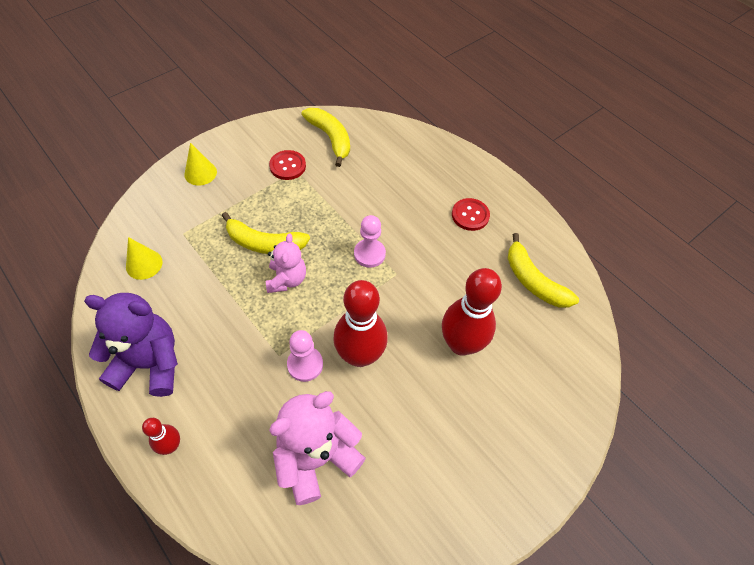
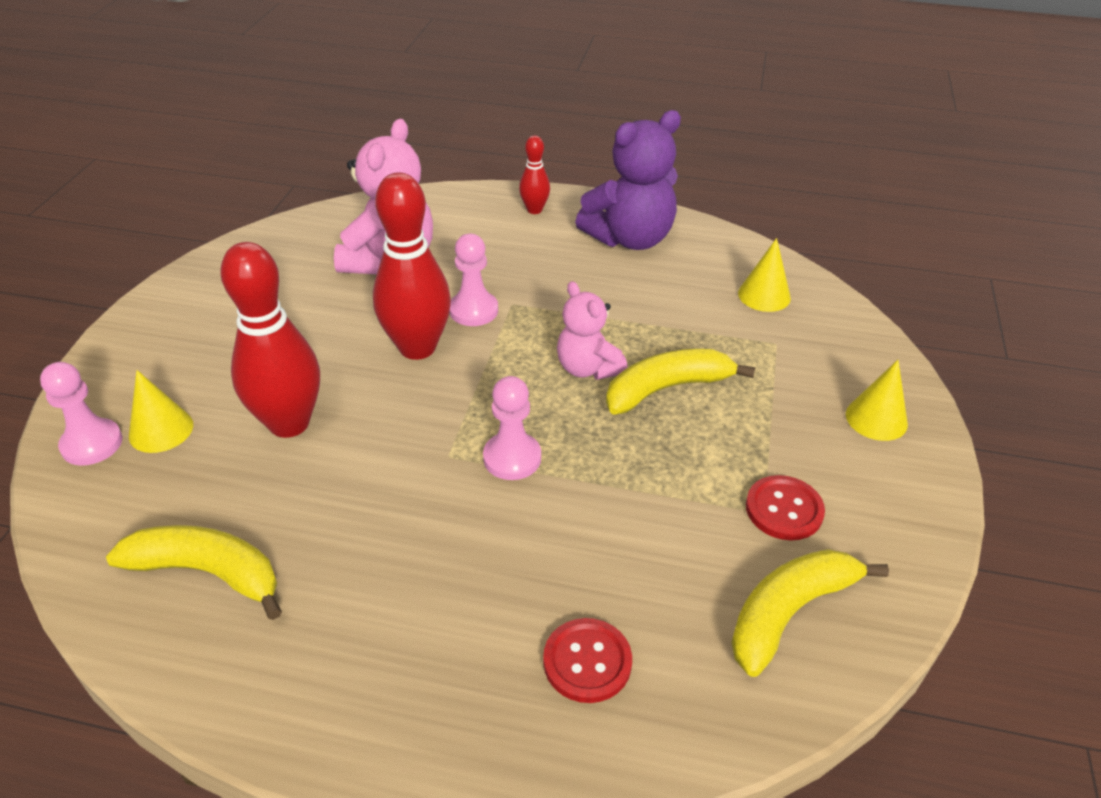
camera: 145 degrees right, 15 degrees down
yellow banana [301,108,350,167] -> yellow banana turned 120 degrees clockwise [731,549,889,677]
red button [452,198,490,231] -> red button moved to [543,618,632,703]
none -> pink pawn [40,362,123,466]
none -> yellow cone [129,370,193,453]

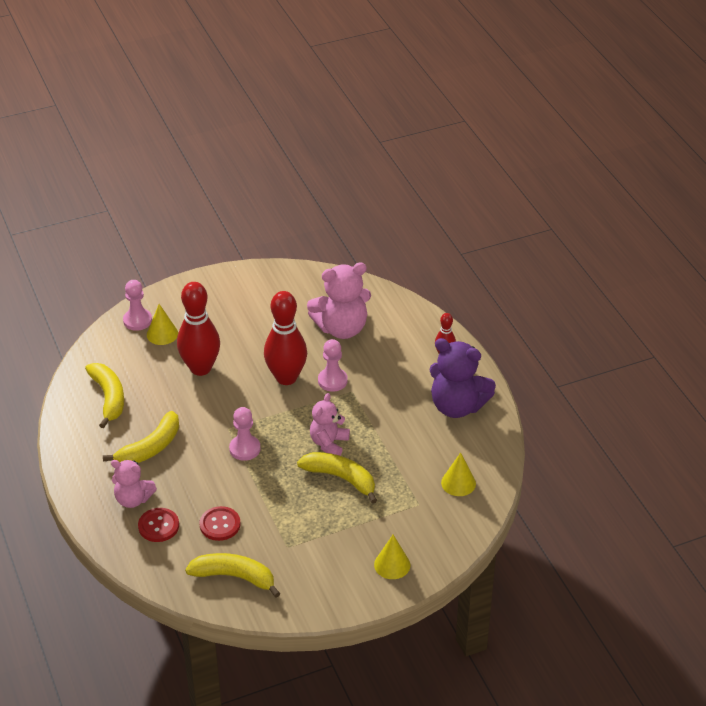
camera: 55 degrees right, 0 degrees up
red button [746,475,825,541] -> red button moved to [200,506,240,541]
none -> yellow banana [103,411,179,463]
none -> pink teddy bear [111,460,157,508]

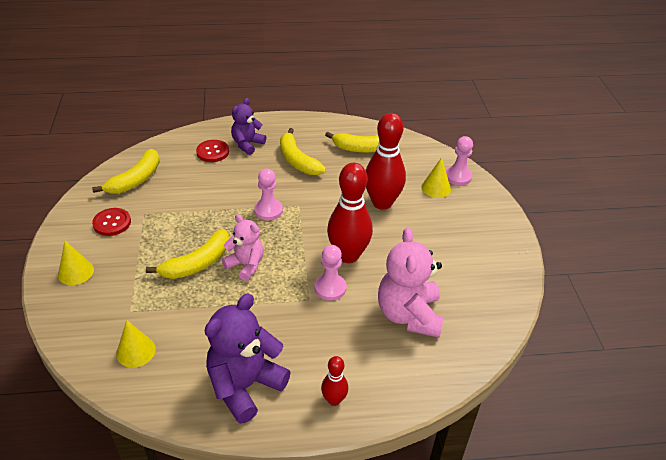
camera: 105 degrees right, 0 degrees up
pink teddy bear [111,460,157,508] -> purple teddy bear [231,98,266,155]
red button [200,506,240,541] -> red button moved to [92,208,131,236]

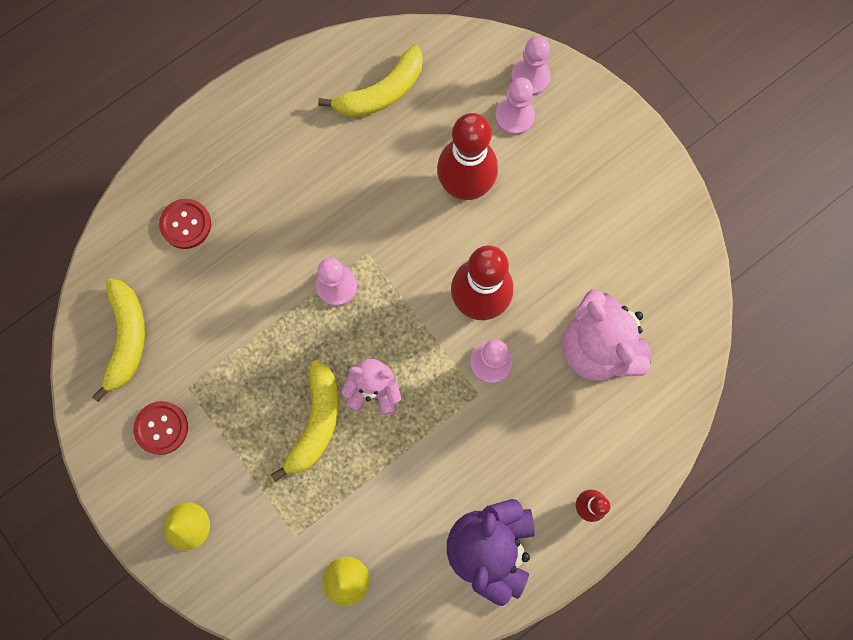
camera: 30 degrees left, 35 degrees up
purple teddy bear [231,98,266,155] -> none
yellow banana [280,128,326,175] -> none
yellow cone [421,157,451,198] -> pink pawn [495,77,535,135]

